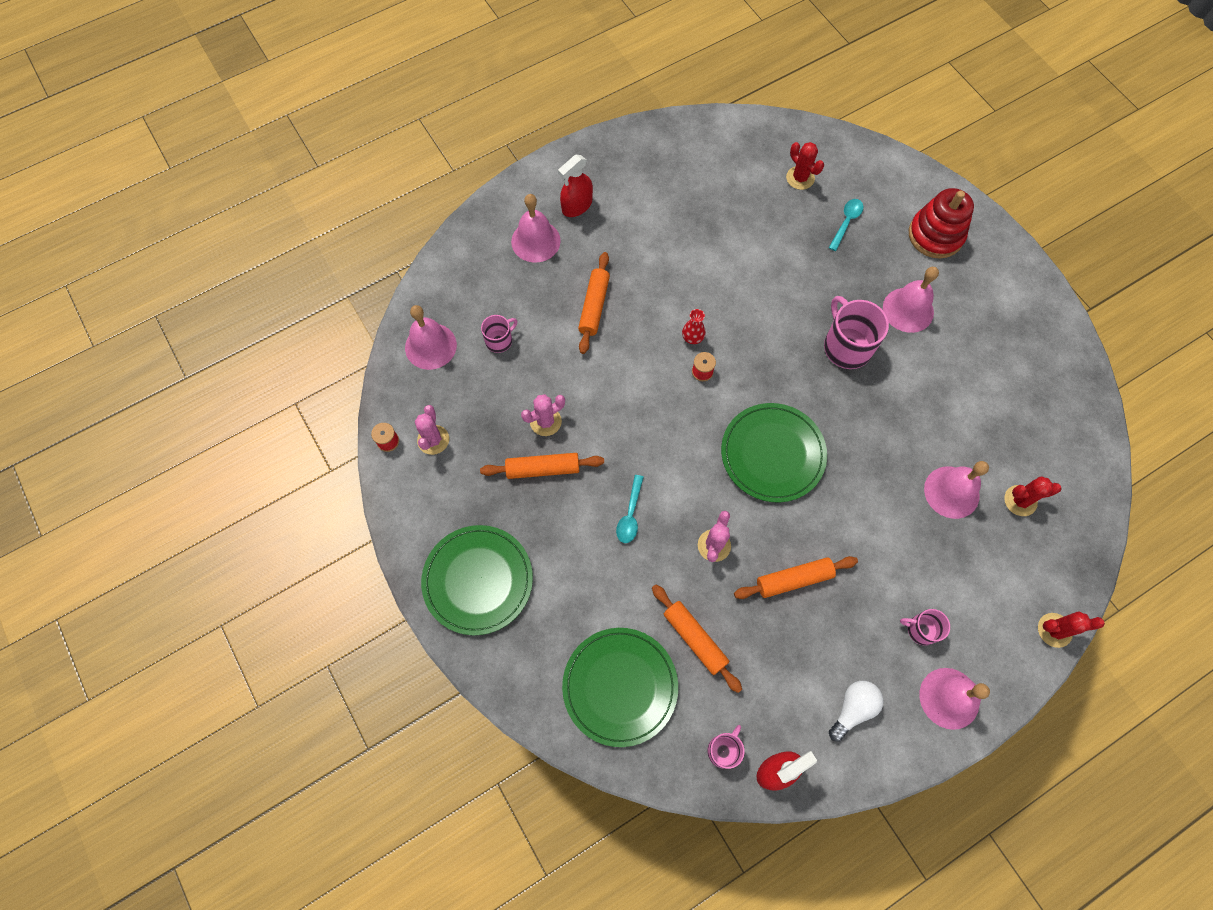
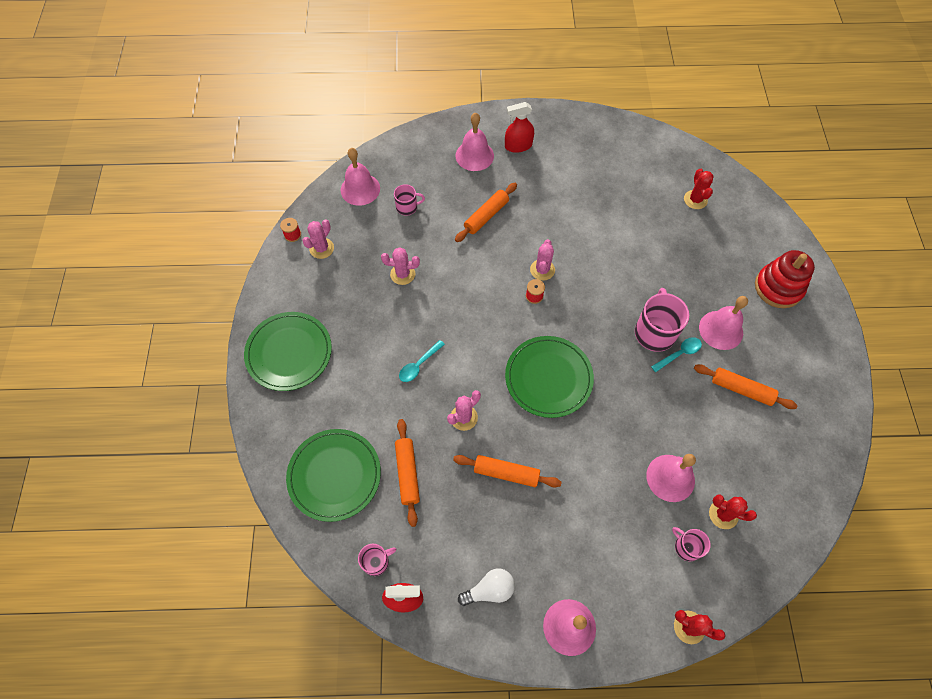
camera: 30 degrees right, 5 degrees down
orange rolling pin [480,453,604,479] -> orange rolling pin moved to [694,364,797,409]
red vase [682,309,706,344] -> pink cactus [530,239,555,281]
turquoise spoon [829,199,863,251] -> turquoise spoon moved to [651,337,702,372]
pink mug [900,609,950,646] -> pink mug moved to [672,527,711,561]

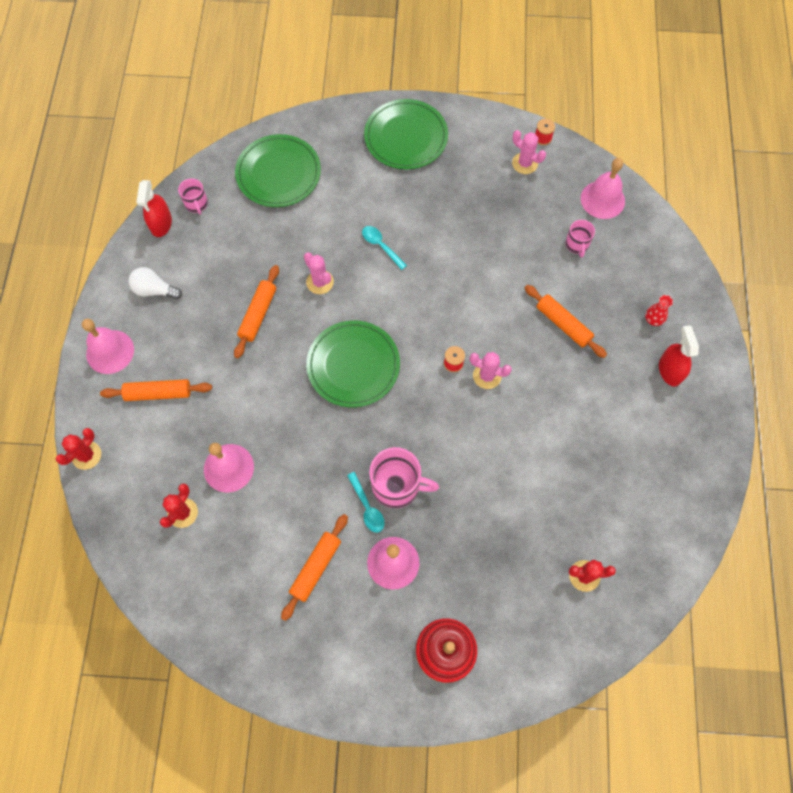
camera: 95 degrees right, 5 degrees up
pink cactus [381,247,420,285] -> none
orange rolling pin [395,419,420,527] -> orange rolling pin moved to [100,379,212,401]
pink bell [456,112,494,171] -> red vase [645,295,673,326]
white light bulb [458,568,515,606] -> white light bulb turned 120 degrees clockwise [129,267,182,300]
pink mug [672,527,711,561] -> none

